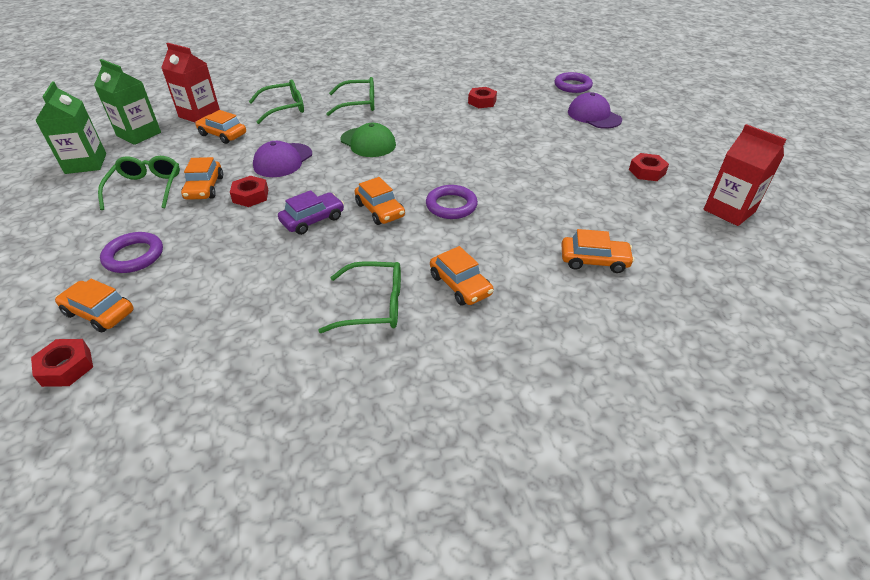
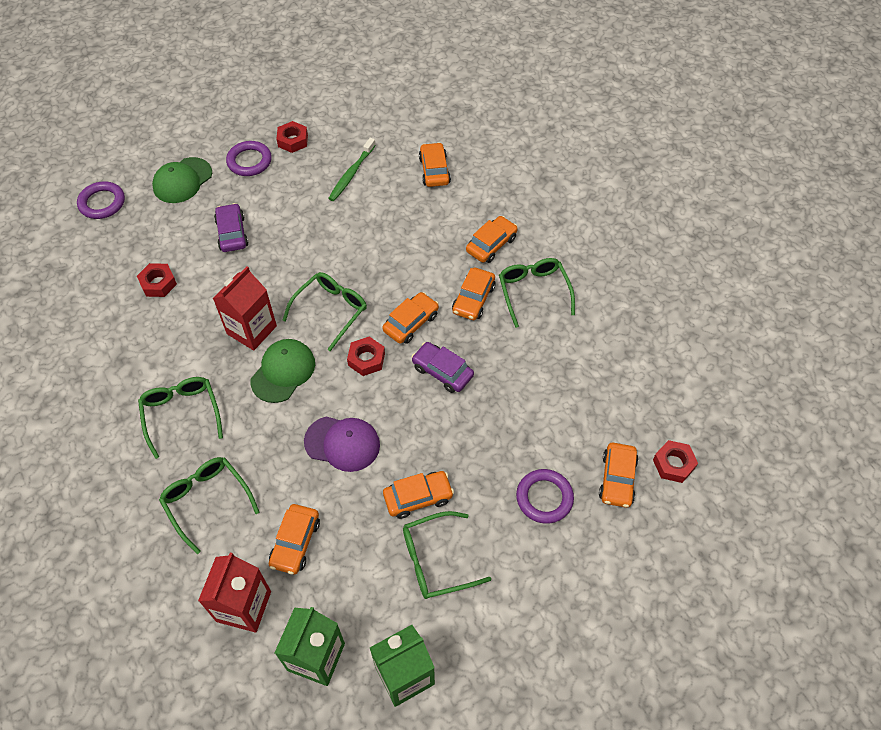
camera: 105 degrees left, 15 degrees up
red nut [230,176,268,207] -> red nut moved to [347,337,385,376]
purple ring [426,185,478,219] -> purple ring moved to [226,141,272,176]
purple cap [568,92,622,129] -> green cap [152,157,212,203]
red carton [704,124,787,226] -> red carton moved to [213,266,277,351]
none -> purple car [214,203,248,252]
none -> green glasses [282,272,367,351]
none -> green toothbrush [328,138,376,201]
none -> orange car [452,268,495,320]

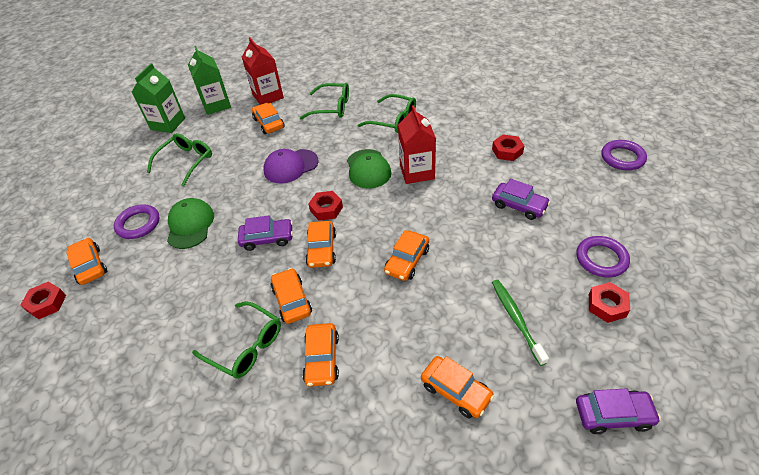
camera: 140 degrees right, 10 degrees down
green cap [152,157,212,203] -> green cap moved to [167,198,214,249]
green glasses [282,272,367,351] -> none
orange car [383,471,454,519] -> orange car moved to [384,230,429,281]
none -> purple car [576,388,661,434]

